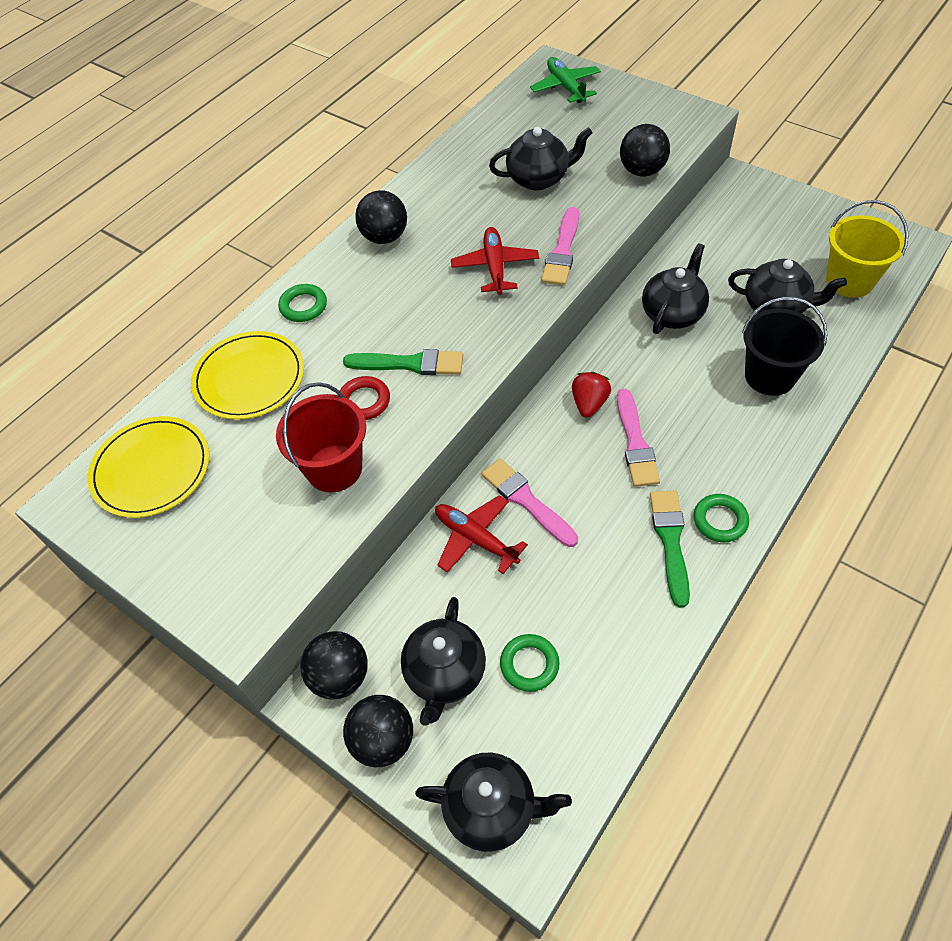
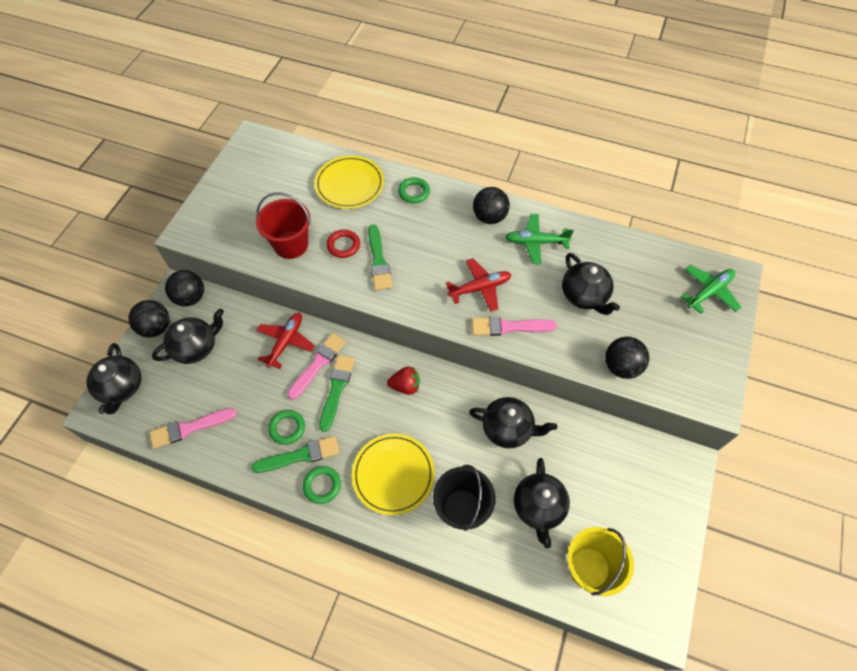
camera: 70 degrees right, 5 degrees up
yellow plate [88,416,210,518] -> yellow plate moved to [352,434,435,515]
black teapot [401,597,486,726] -> black teapot turned 150 degrees clockwise [152,309,224,364]
green ring [500,634,560,692] -> green ring moved to [268,410,305,445]
pink brush [617,389,660,487] -> pink brush moved to [150,408,237,449]
none -> green brush [319,355,355,432]
none -> green plane [505,214,574,264]

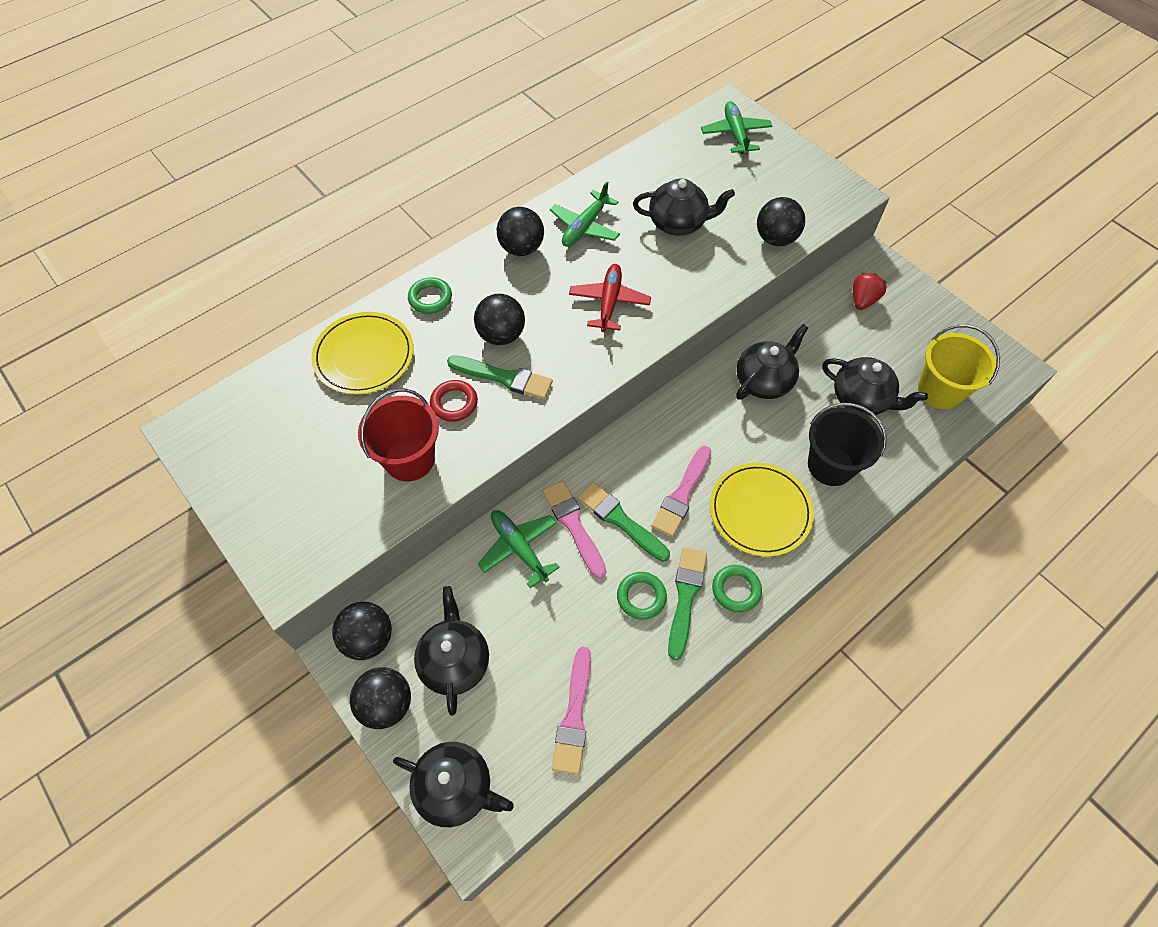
camera: 60 degrees left, 0 degrees up
red plane [256,313,315,369] -> green plane [478,510,560,588]
red strawberry [387,367,420,395] -> red strawberry moved to [853,272,887,310]
pink brush [472,316,557,336] -> pink brush moved to [651,446,711,537]
none -> black ball [474,294,525,345]

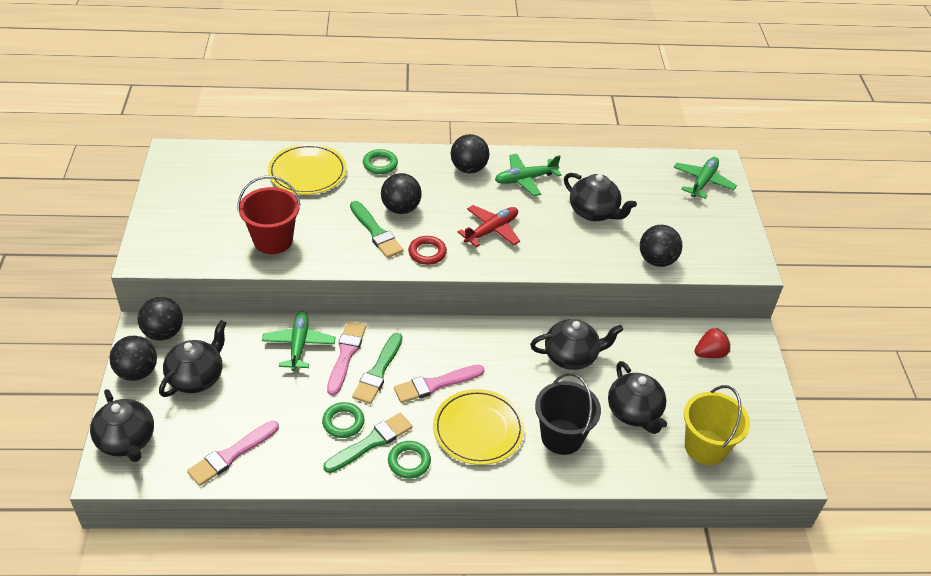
camera: 35 degrees right, 15 degrees down
red ring [430,380,478,422] -> red ring moved to [408,236,447,265]
green brush [578,482,670,562] -> green brush turned 150 degrees counterclockwise [352,333,402,404]

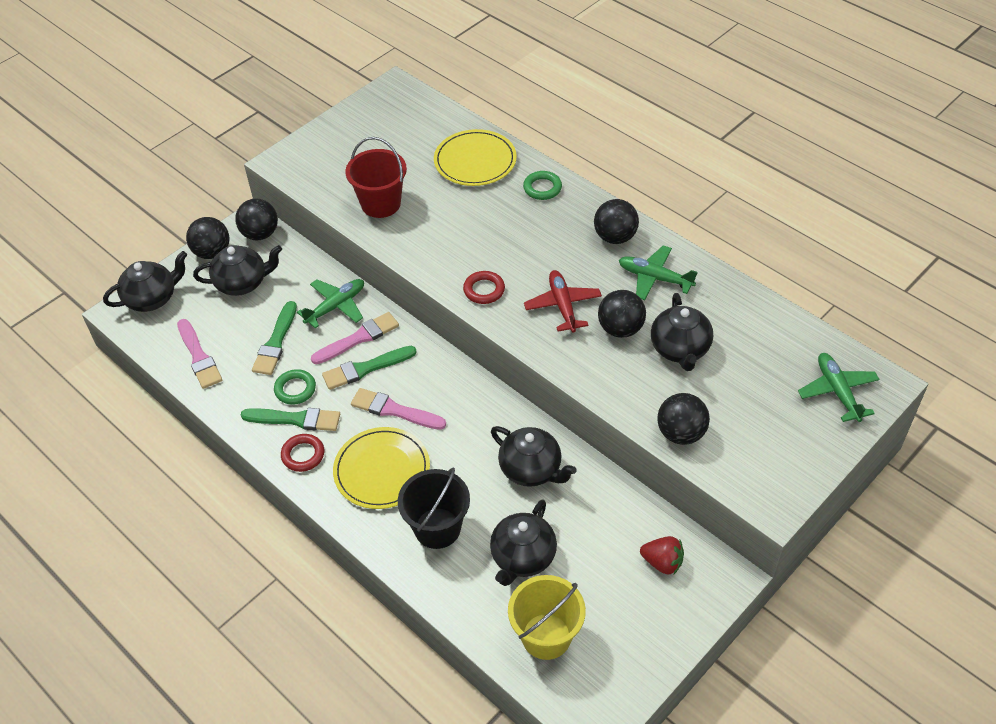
camera: 50 degrees right, 5 degrees up
black teapot [90,389,154,462] -> black teapot turned 135 degrees counterclockwise [103,251,187,312]
pink brush [187,421,279,486] -> pink brush turned 120 degrees counterclockwise [177,319,222,389]
green brush [350,201,404,258] -> green brush moved to [252,301,297,375]
black ball [381,173,422,214] -> black ball moved to [598,290,646,338]
green ring [388,441,431,479] -> red ring [281,434,324,472]
red plane [458,205,520,247] -> red plane turned 105 degrees counterclockwise [524,270,602,333]
green plane [674,157,737,199] -> green plane turned 90 degrees counterclockwise [798,353,880,422]

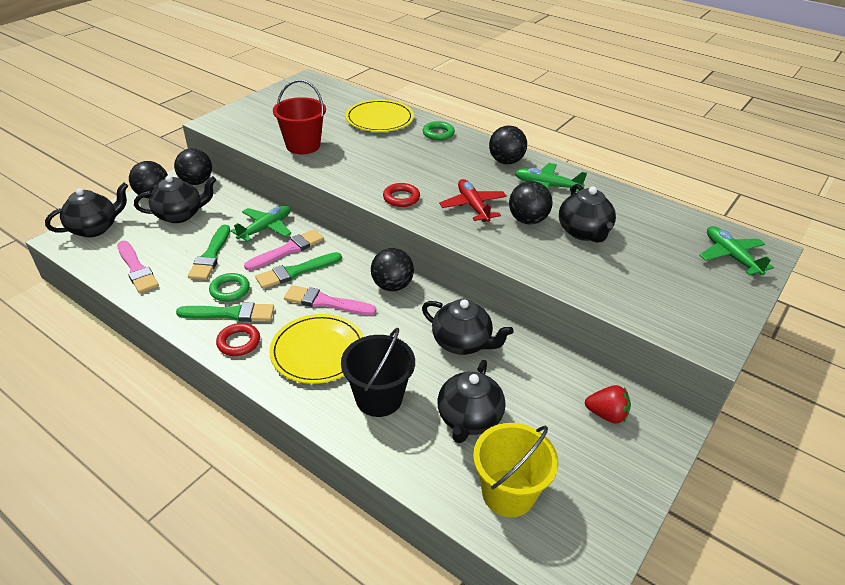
camera: 10 degrees left, 10 degrees down
black ball [657,393,710,445] -> black ball moved to [371,248,414,291]

